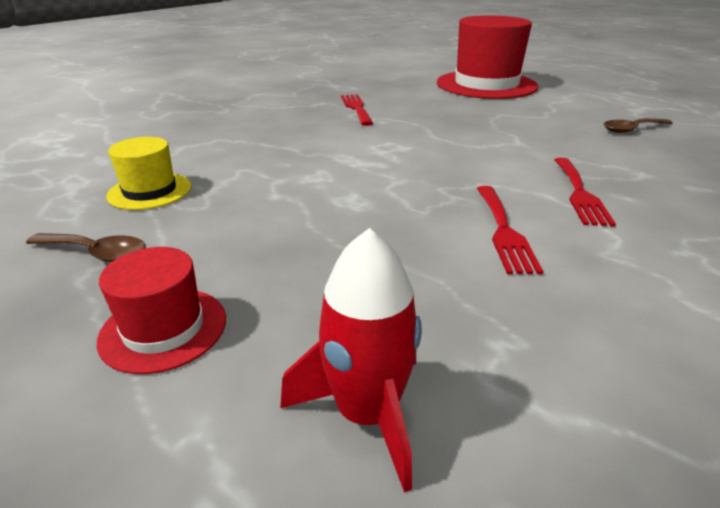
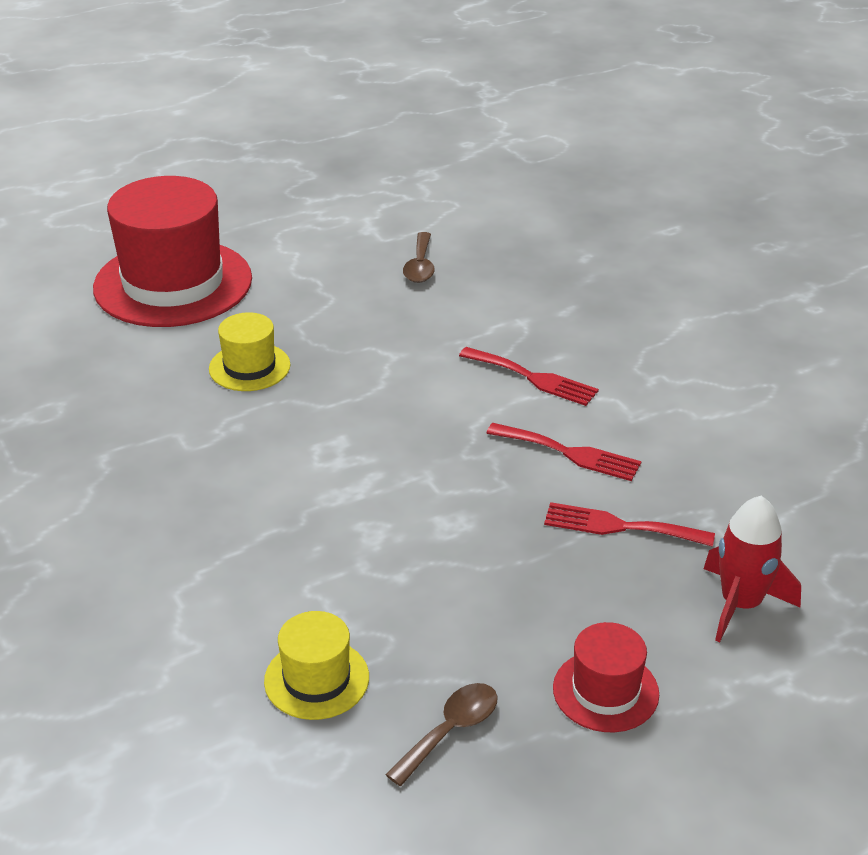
camera: 65 degrees left, 5 degrees up
red fork [341,94,373,126] -> red fork moved to [544,502,715,547]
none -> yellow hat [209,312,291,391]

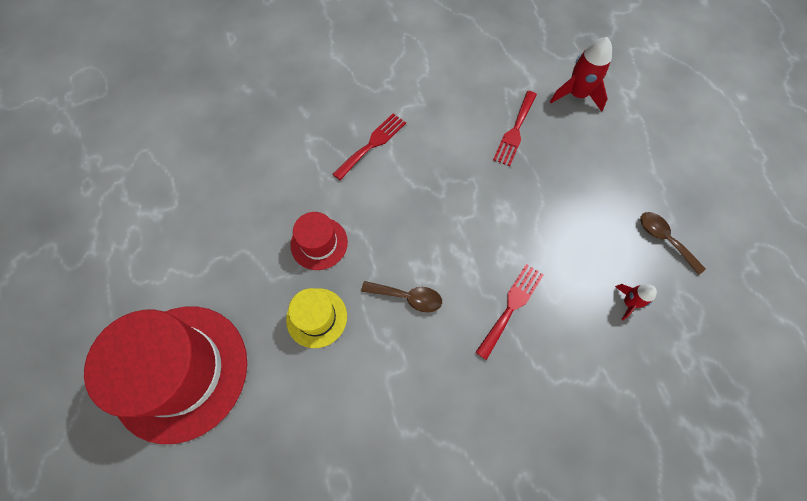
camera: 80 degrees left, 30 degrees up
yellow hat [264,611,369,720] -> red rocket [615,284,657,320]
brown spoon [403,232,435,283] -> brown spoon moved to [361,281,442,313]
red fork [487,423,642,481] -> red fork moved to [475,264,544,360]
red hat [553,622,659,732] -> red hat moved to [290,212,348,270]

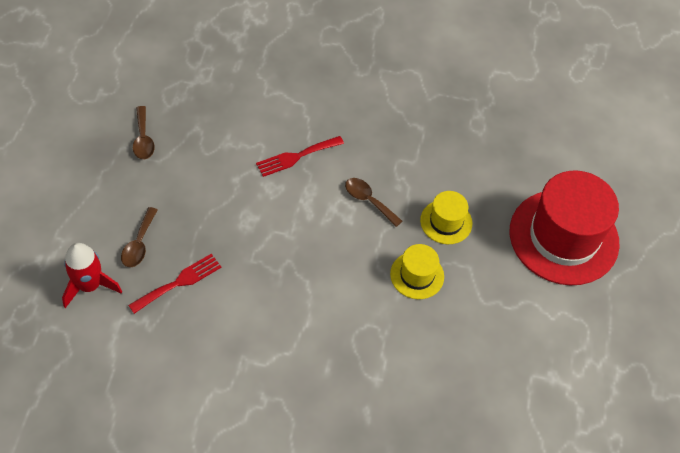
camera: 155 degrees left, 10 degrees down
red hat [290,212,348,270] -> yellow hat [390,244,444,299]
red fork [333,113,406,181] -> none
red rocket [615,284,657,320] -> none
none -> brown spoon [121,207,157,267]

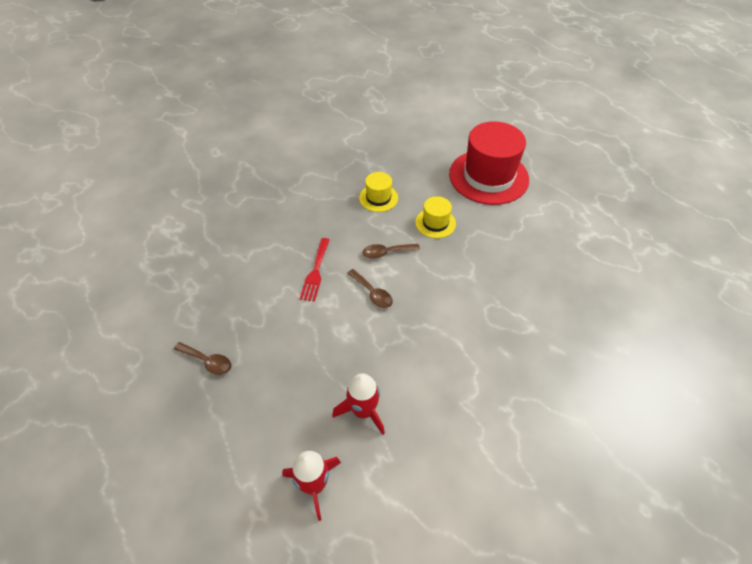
camera: 50 degrees left, 5 degrees down
brown spoon [121,207,157,267] -> brown spoon moved to [347,269,393,308]
red fork [128,254,221,314] -> red rocket [332,373,385,435]
yellow hat [390,244,444,299] -> yellow hat moved to [359,172,398,212]

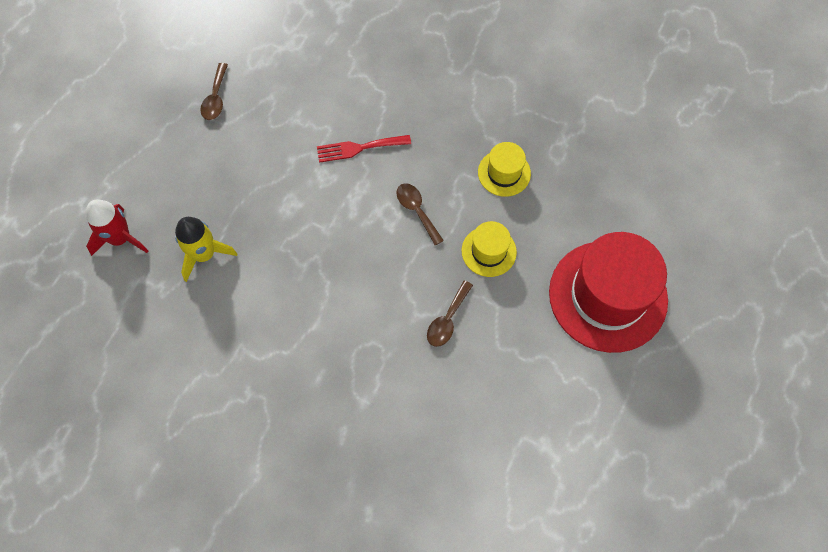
camera: 70 degrees right, 15 degrees up
red rocket [332,373,385,435] -> yellow rocket [175,217,237,282]
brown spoon [347,269,393,308] -> brown spoon moved to [427,280,473,347]

